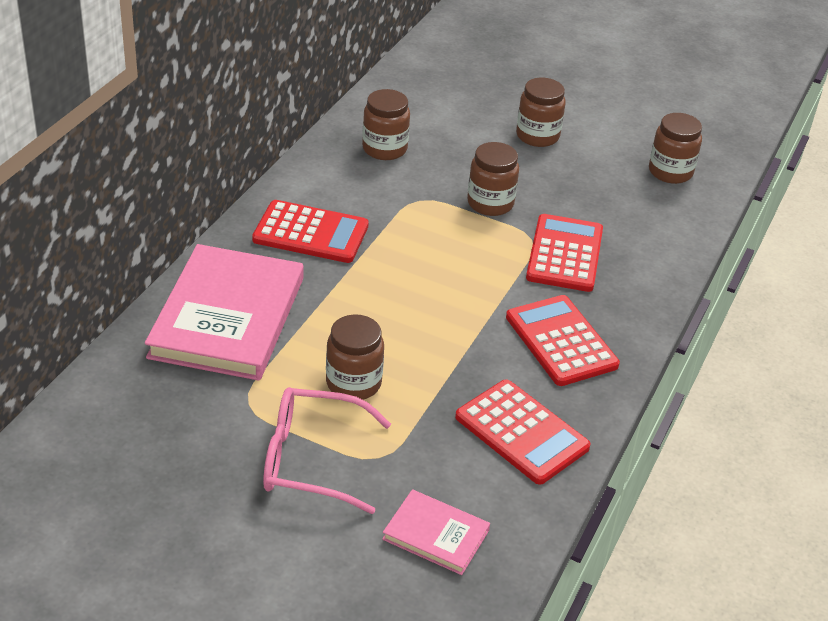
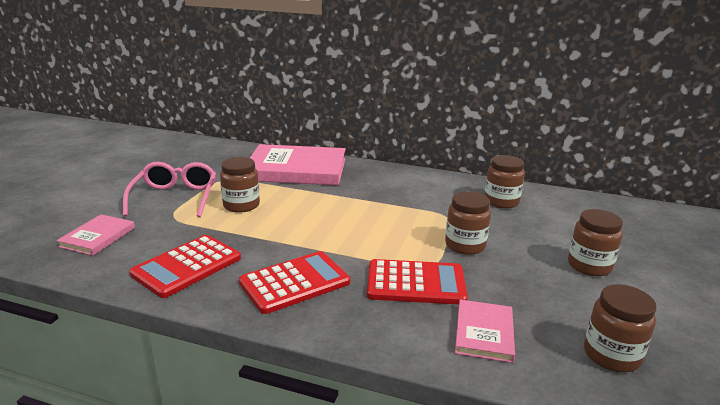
camera: 85 degrees right, 15 degrees down
red calculator [252,200,369,263] -> none
none -> pink book [455,299,515,363]

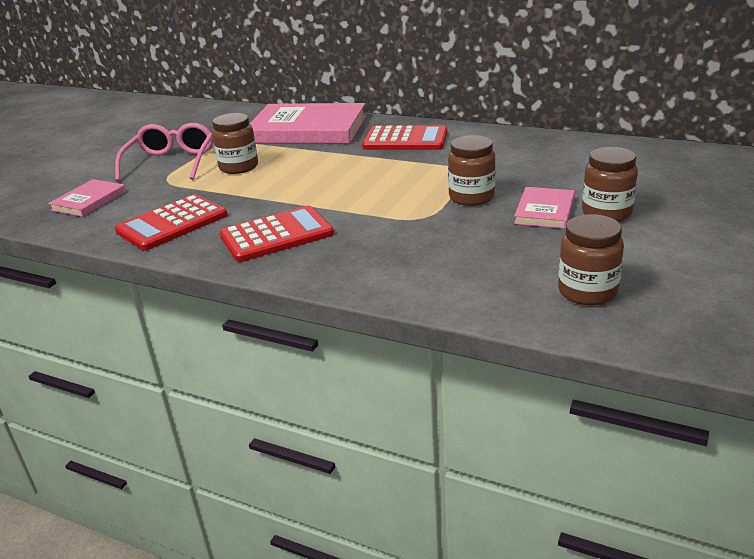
camera: 10 degrees right, 5 degrees up
red calculator [367,259,468,305] -> red calculator moved to [362,125,447,150]
pink book [455,299,515,363] -> pink book moved to [514,187,575,229]
brown jar [485,155,525,209] -> none

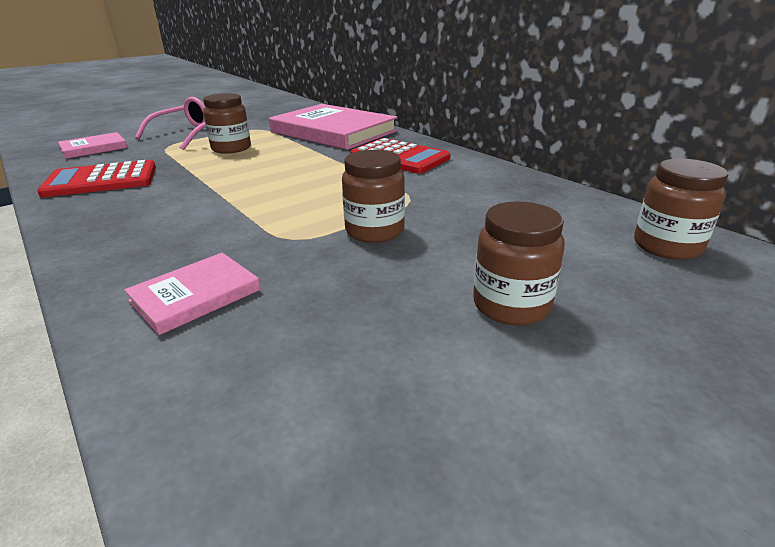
camera: 25 degrees right, 0 degrees up
red calculator [220,206,334,262] -> none
pink book [514,187,575,229] -> pink book moved to [124,253,261,335]
brown jar [558,214,624,306] -> brown jar moved to [634,158,728,260]

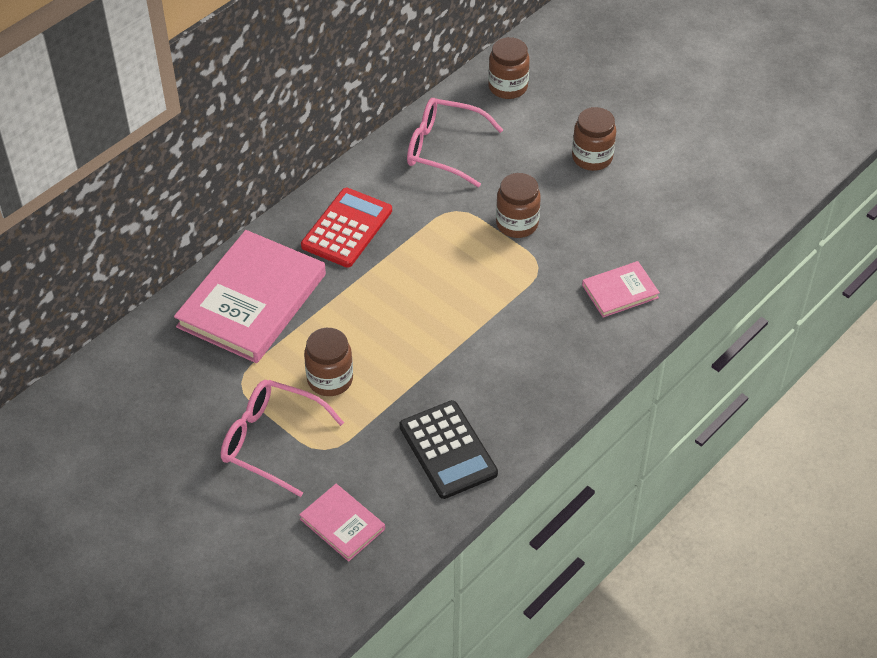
camera: 100 degrees left, 20 degrees up
red calculator [37,160,156,197] -> black calculator [399,400,498,499]
pink book [124,253,261,335] -> pink book turned 60 degrees counterclockwise [582,261,660,318]
none -> pink glasses [407,98,503,187]

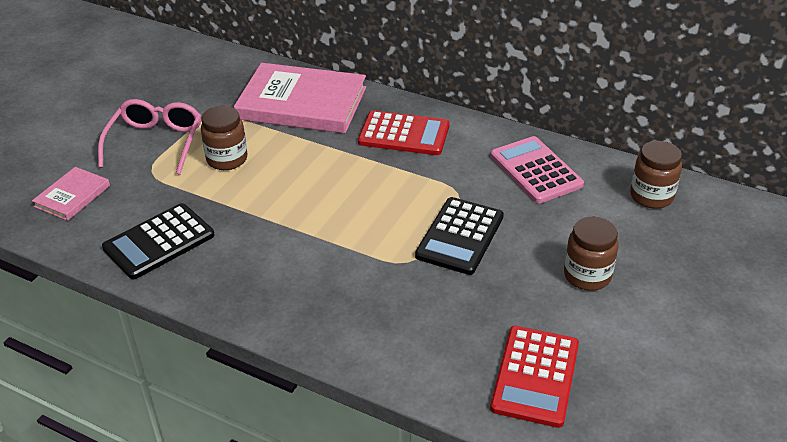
camera: 75 degrees right, 10 degrees down
pink glasses [407,98,503,187] -> pink calculator [490,136,584,203]
brown jar [496,173,541,238] -> black calculator [415,197,504,275]
pink book [582,261,660,318] -> none
none -> red calculator [490,326,579,428]

